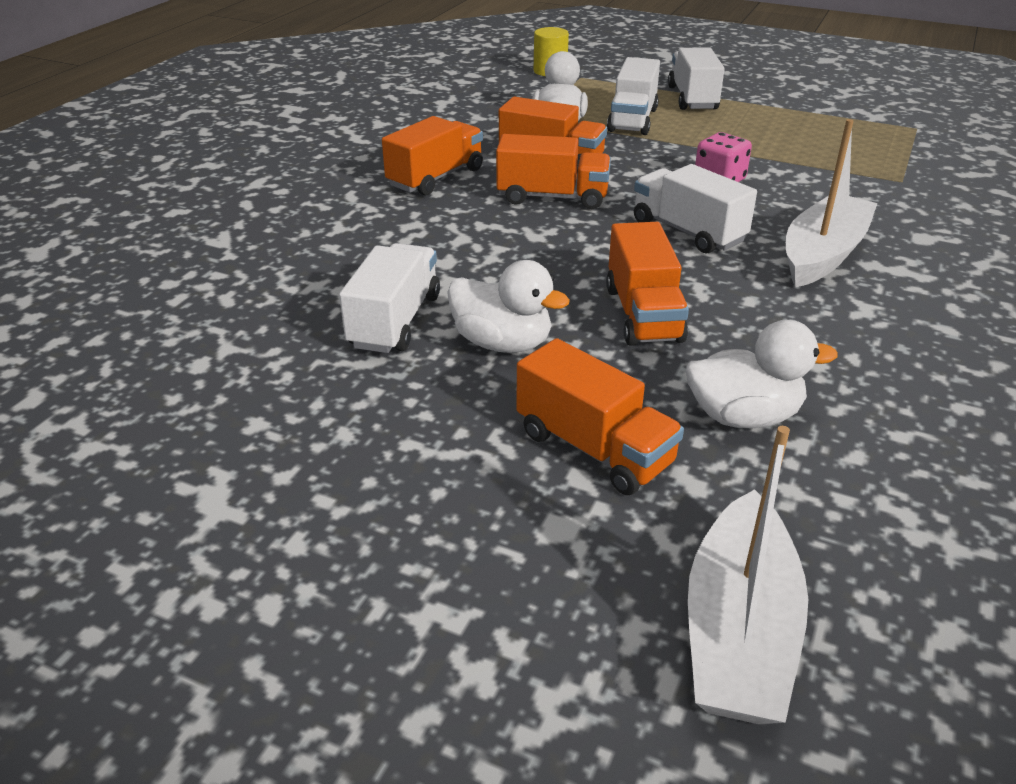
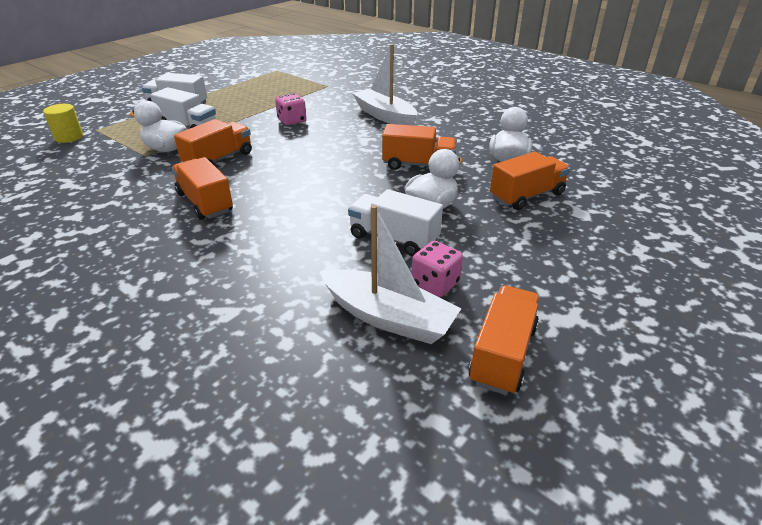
camera: 75 degrees left, 0 degrees up
orange truck [496,134,611,209] -> orange truck moved to [469,285,540,395]
white truck [634,164,757,253] -> none
white boat [688,426,808,724] -> white boat moved to [320,205,462,344]
none -> pink dice [412,241,463,297]

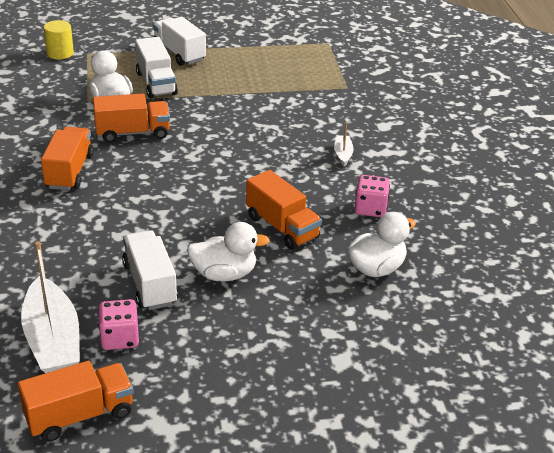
camera: 40 degrees right, 0 degrees up
pink dice [275,93,306,125] -> pink dice moved to [355,175,390,217]
white boat [352,44,417,125] -> white boat [334,122,353,166], size x0.46
orange truck [490,151,570,210] -> none

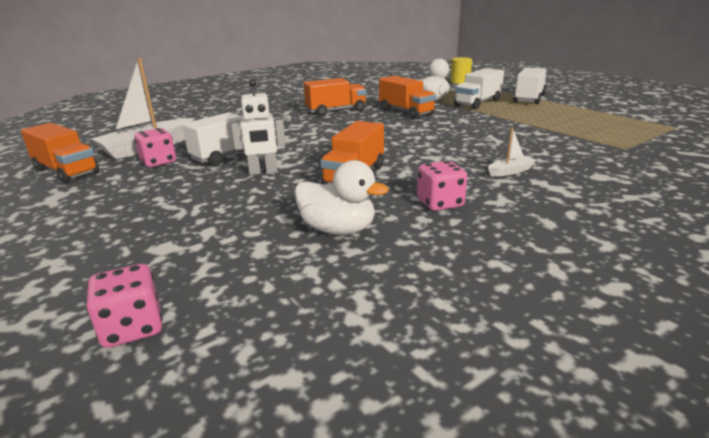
camera: 65 degrees right, 10 degrees down
white duck [187,222,270,282] -> white robot [231,79,285,175]
none -> pink dice [86,264,163,348]

